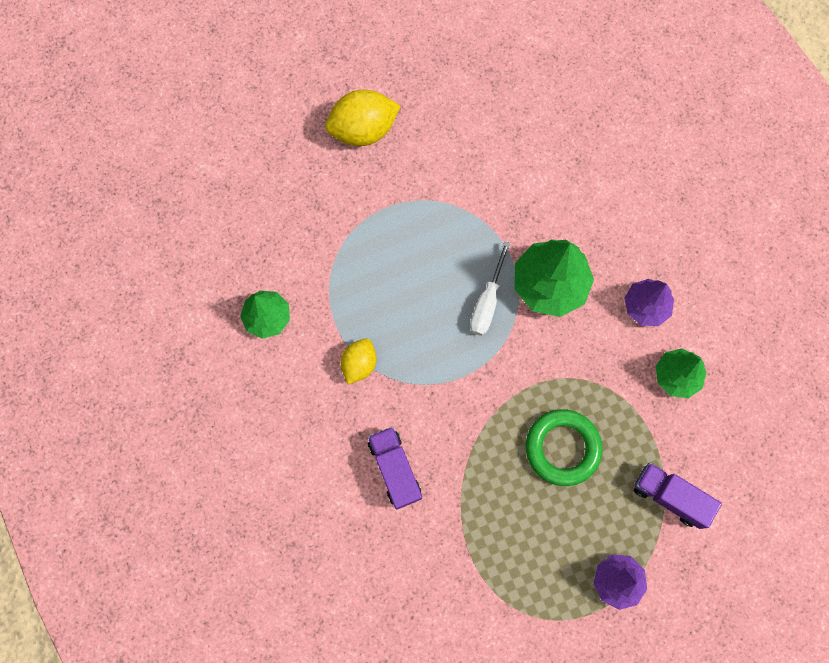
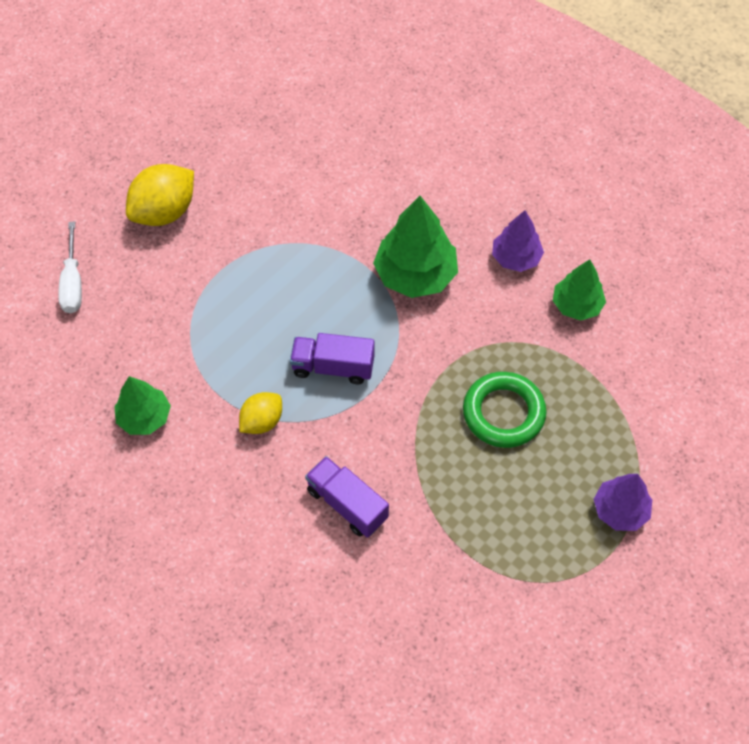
camera: 25 degrees left, 15 degrees down
yellow lemon [341,339,376,384] -> yellow lemon turned 45 degrees clockwise [239,392,282,434]
white screwdriver [470,241,510,336] -> white screwdriver moved to [58,221,82,313]
purple truck [634,463,722,529] -> purple truck moved to [290,333,375,384]

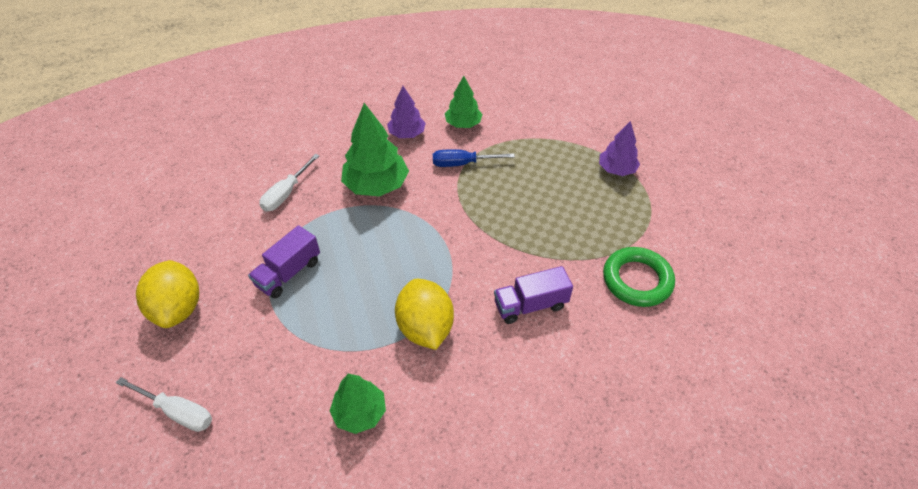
camera: 60 degrees left, 10 degrees down
yellow lemon [239,392,282,434] -> yellow lemon [395,279,454,350], size x1.66
purple truck [290,333,375,384] -> purple truck moved to [248,225,320,298]
green ring [463,372,546,448] -> green ring moved to [603,247,675,307]
none -> white screwdriver [259,154,319,211]
none -> blue screwdriver [433,149,515,167]

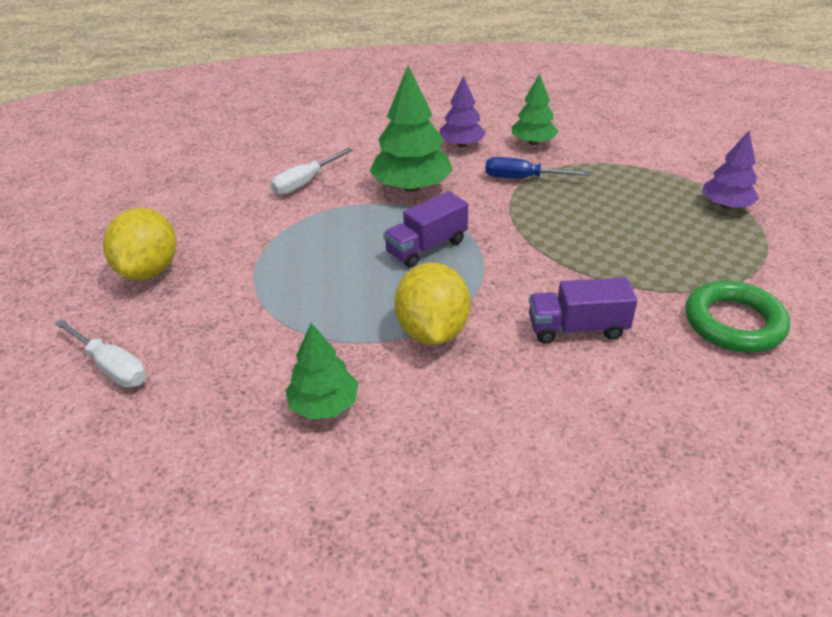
camera: 15 degrees right, 10 degrees down
purple truck [248,225,320,298] -> purple truck moved to [383,191,468,268]

